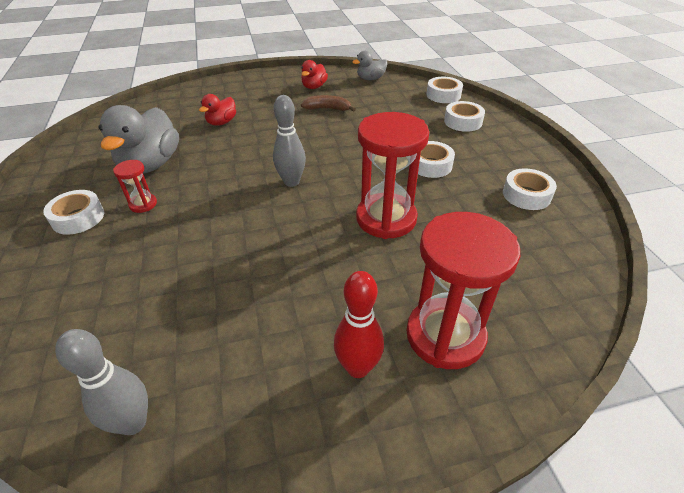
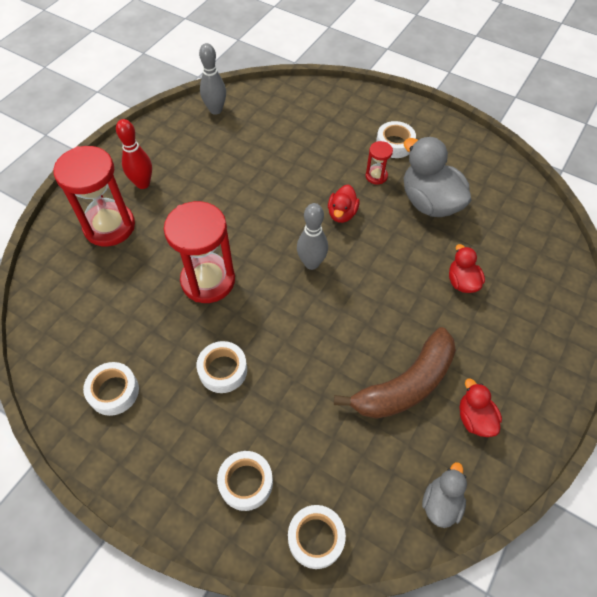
camera: 135 degrees right, 15 degrees up
brown banana [301,95,356,112] -> brown banana [334,327,456,419], size x1.89
none -> red duck [328,185,360,223]

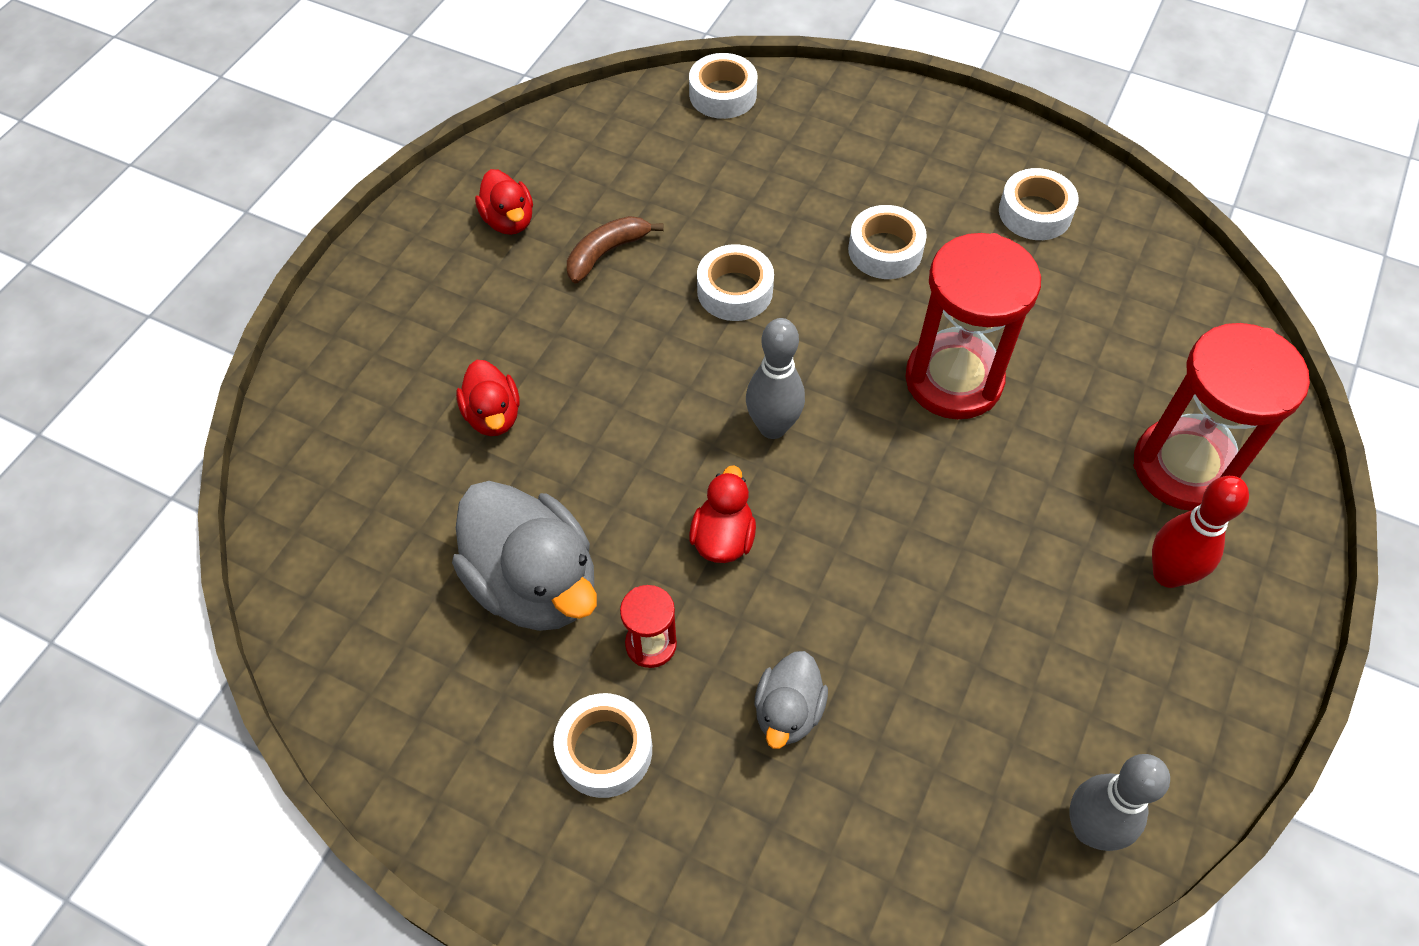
camera: 175 degrees right, 0 degrees up
white tape [217,451,273,511] -> white tape moved to [697,244,774,321]
brown banana [334,327,456,419] -> brown banana [567,216,664,283], size x0.53
grey duck [422,462,467,528] -> grey duck moved to [754,651,828,749]

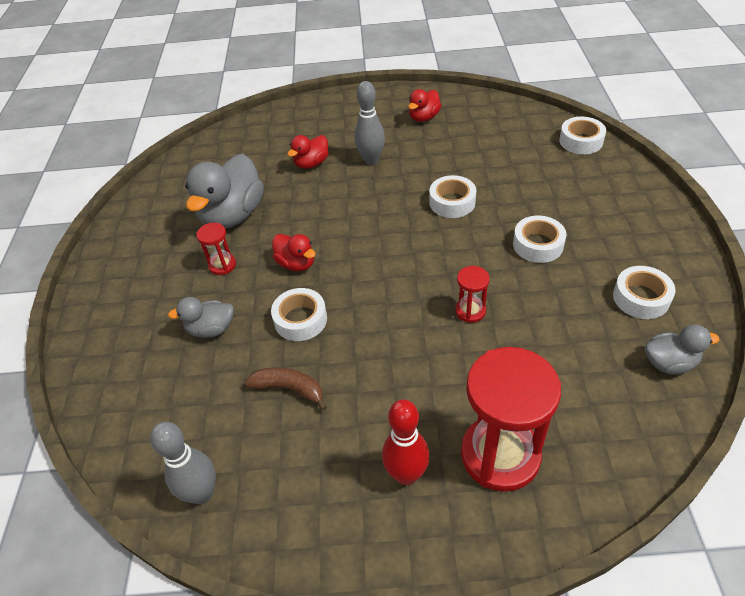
camera: 65 degrees right, 10 degrees down
white tape [553,693,652,798] -> white tape moved to [271,288,327,341]
brown banana [567,216,664,283] -> brown banana moved to [245,367,327,411]
red duck [689,465,756,563] -> red duck turned 60 degrees clockwise [272,234,316,271]
grey bowling pin [746,318,805,439] -> grey bowling pin moved to [355,81,385,165]
red hourglass [906,233,1041,419] -> red hourglass [455,266,490,323], size x0.46
none -> grey duck [645,324,719,375]

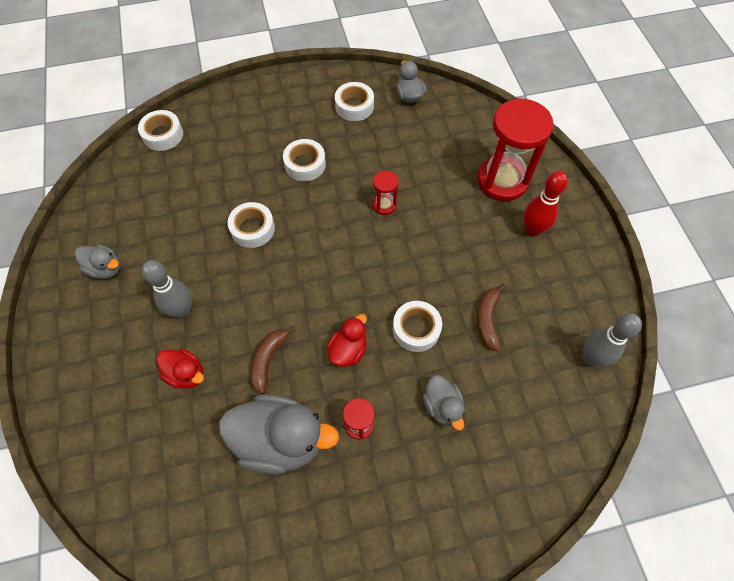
camera: 105 degrees left, 15 degrees up
red duck [408,89,442,122] -> grey duck [75,244,120,279]
none -> brown banana [250,326,296,394]

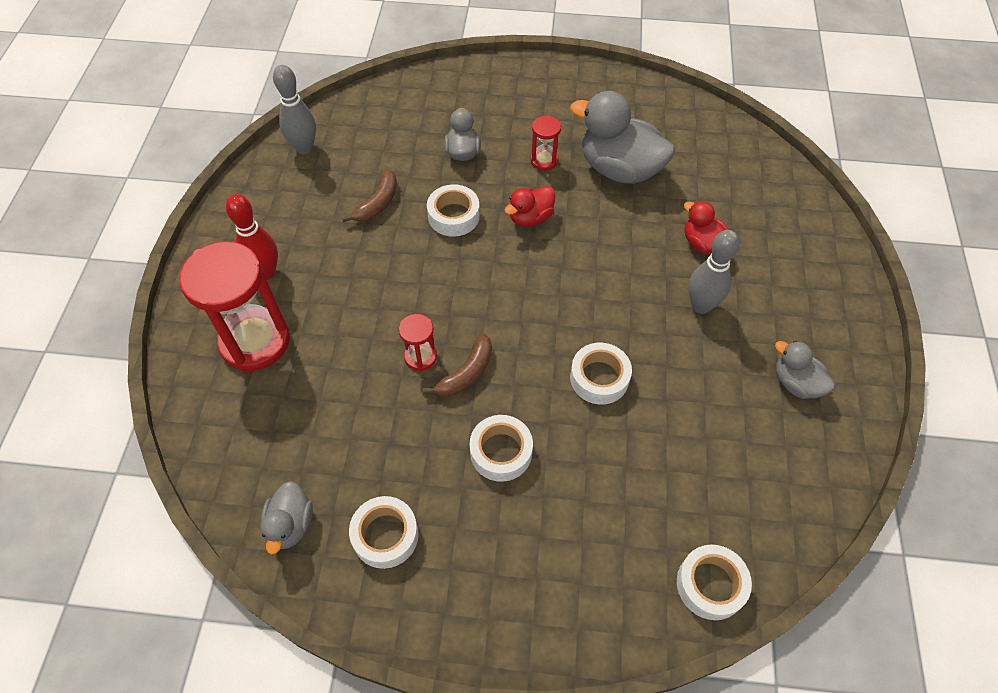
camera: 160 degrees left, 5 degrees down
brown banana [250,326,296,394] -> brown banana moved to [422,333,492,397]

